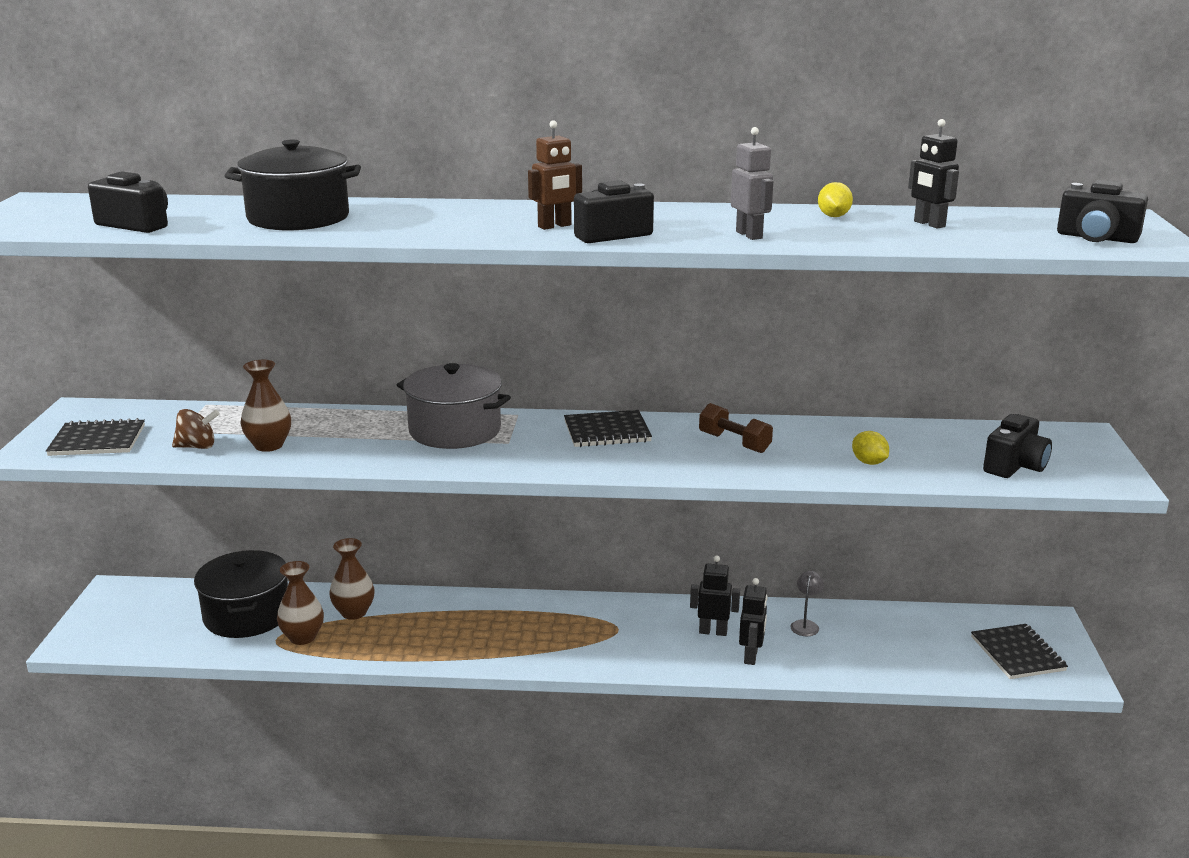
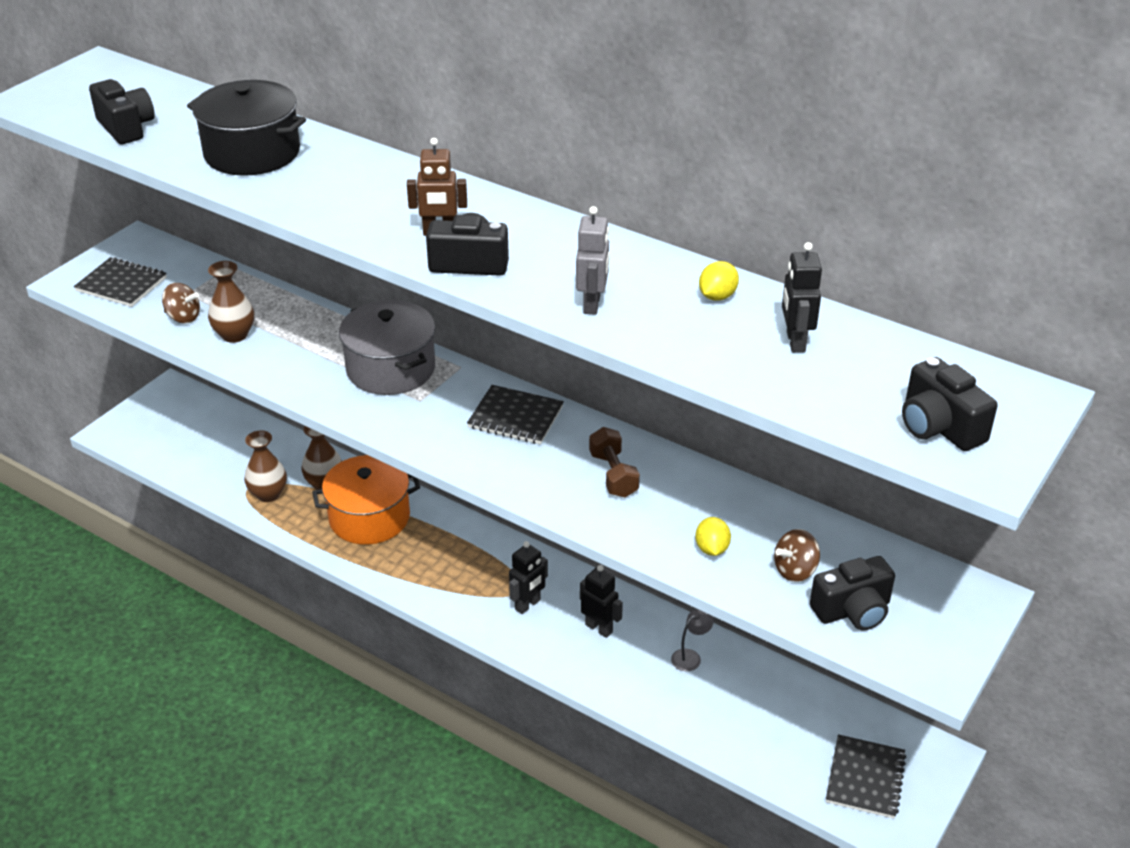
camera: 30 degrees right, 15 degrees up
black pot [194,550,288,638] -> none
black robot [739,578,768,665] -> black robot moved to [509,541,548,614]
none -> orange pot [312,455,420,545]
none -> brown spinning top [774,529,820,582]

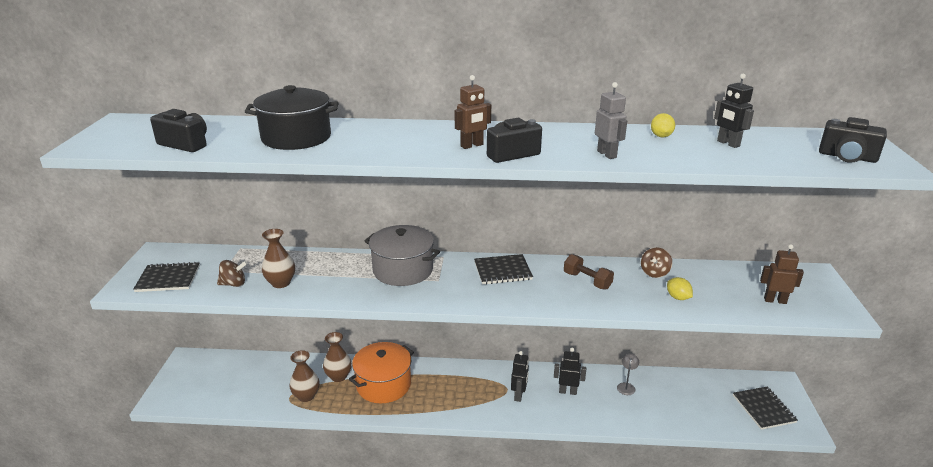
camera: 30 degrees left, 10 degrees down
brown spinning top [774,529,820,582] -> brown spinning top moved to [641,247,672,278]
black camera [810,556,895,630] -> brown robot [760,244,804,304]

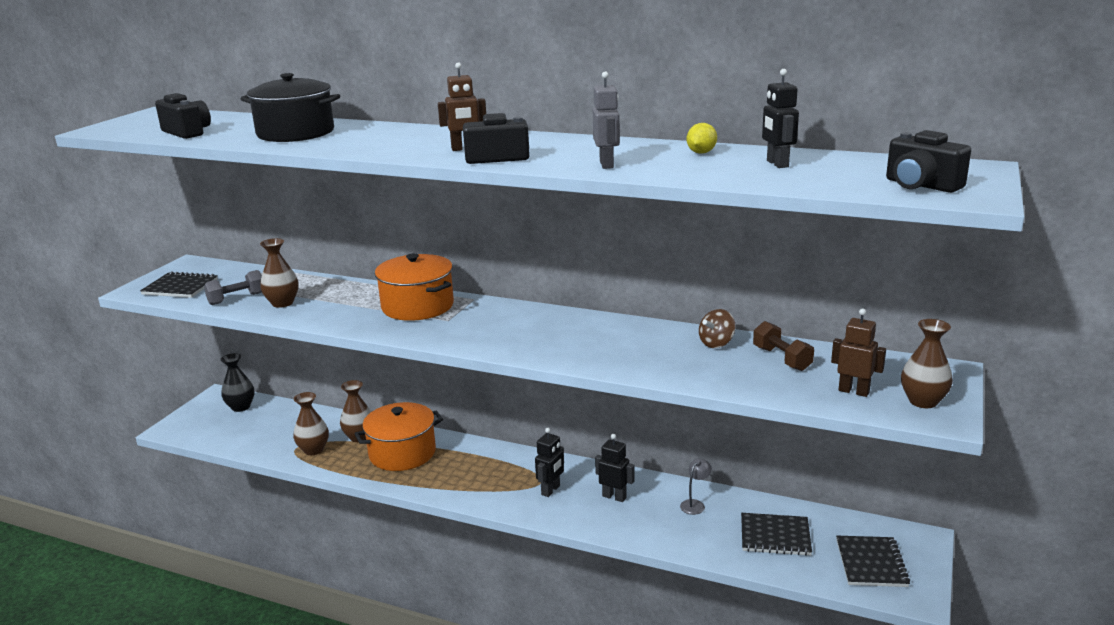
camera: 20 degrees right, 5 degrees down
brown spinning top [217,260,248,287] -> grey dumbbell [204,270,262,305]
grey pot [364,225,440,286] -> orange pot [375,253,454,321]
black notebook [474,254,533,284] -> black notebook moved to [741,513,812,556]
brown dumbbell [564,254,614,290] -> brown dumbbell moved to [753,321,814,371]
yellow lemon [667,277,693,300] -> none
none -> black vase [220,353,255,412]
none -> brown vase [901,319,953,408]

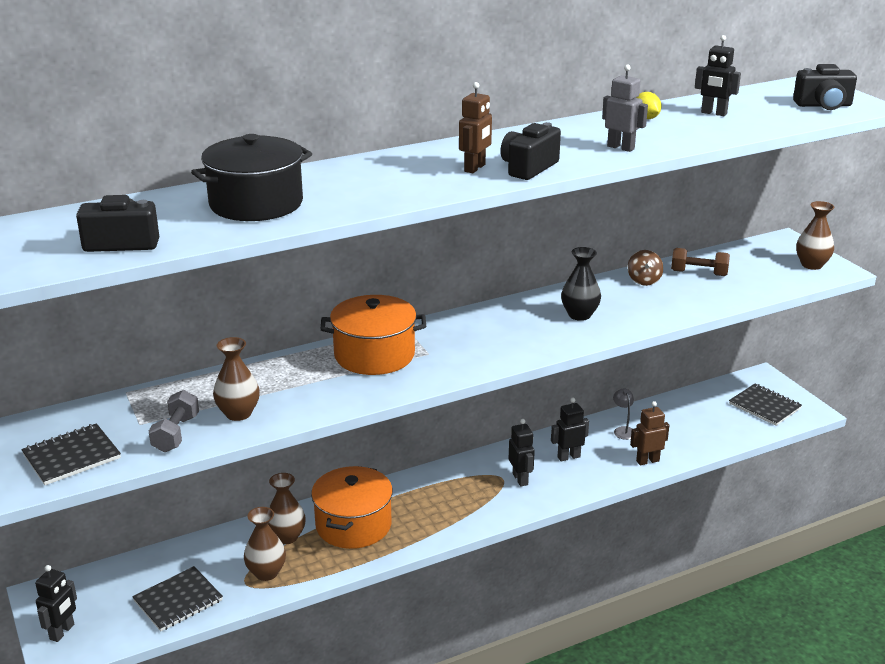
camera: 50 degrees left, 5 degrees up
black vase [220,353,255,412] -> black vase moved to [561,247,601,321]
black notebook [741,513,812,556] -> black notebook moved to [132,566,223,631]
brown robot [831,309,886,397] -> brown robot moved to [630,401,669,465]
none -> black robot [35,565,77,642]

